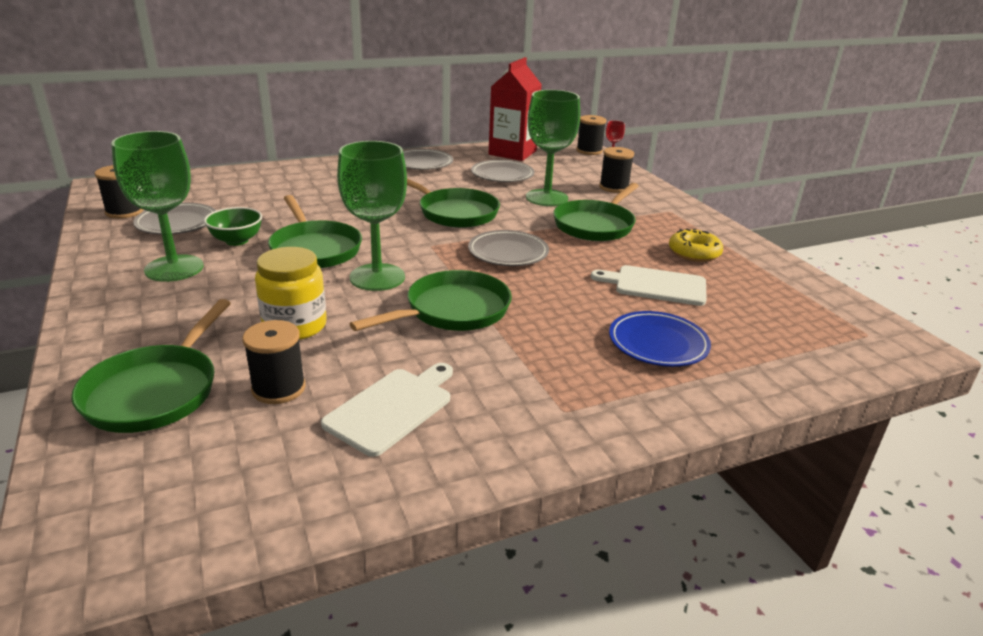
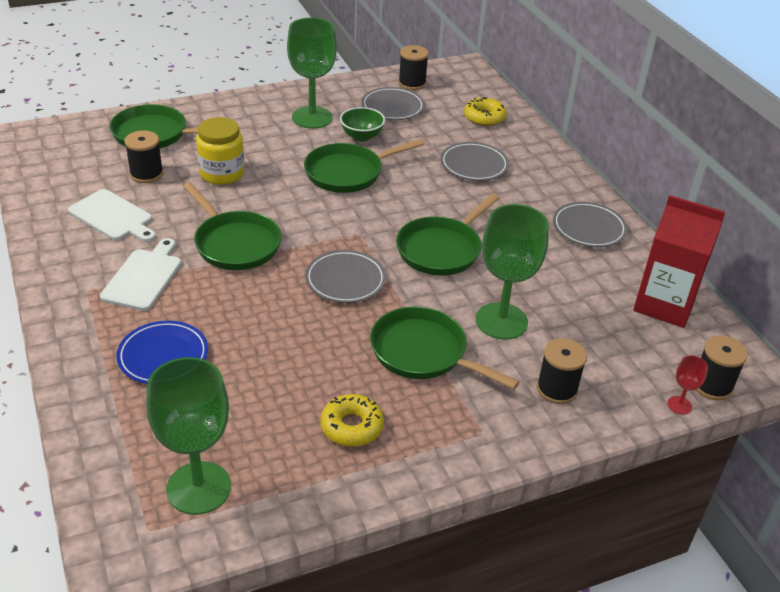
camera: 90 degrees right, 10 degrees up
green goblet [337,141,407,291] -> green goblet moved to [146,357,231,515]
grey plate [471,160,534,182] -> grey plate moved to [440,142,509,181]
white cutting board [591,265,707,306] -> white cutting board moved to [100,238,181,311]
none -> yellow donut [464,97,507,126]

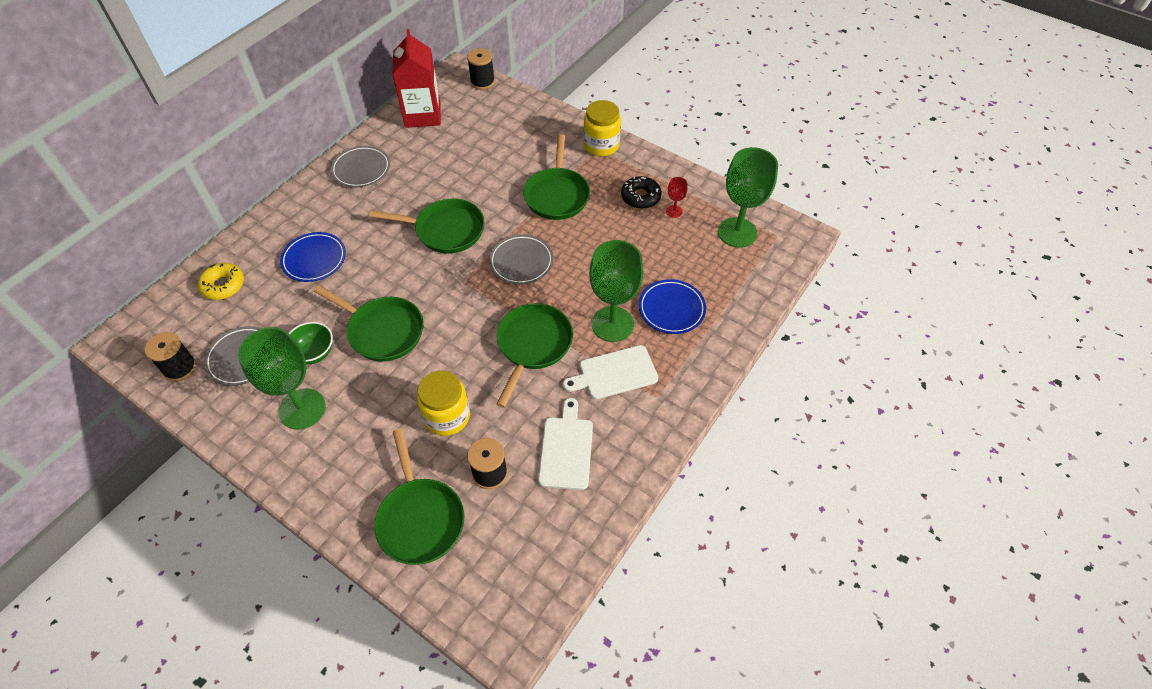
camera: 120 degrees left, 15 degrees up
yellow donut [320,394,384,447] -> black donut [621,176,662,209]
grey plate [440,142,509,181] -> blue plate [280,232,346,282]
green goblet [476,204,549,340] -> green goblet moved to [589,240,643,342]
black spool [537,338,587,404] -> none
red goblet [667,355,708,415] -> red goblet moved to [666,177,688,218]
none -> yellow jar [583,100,621,156]

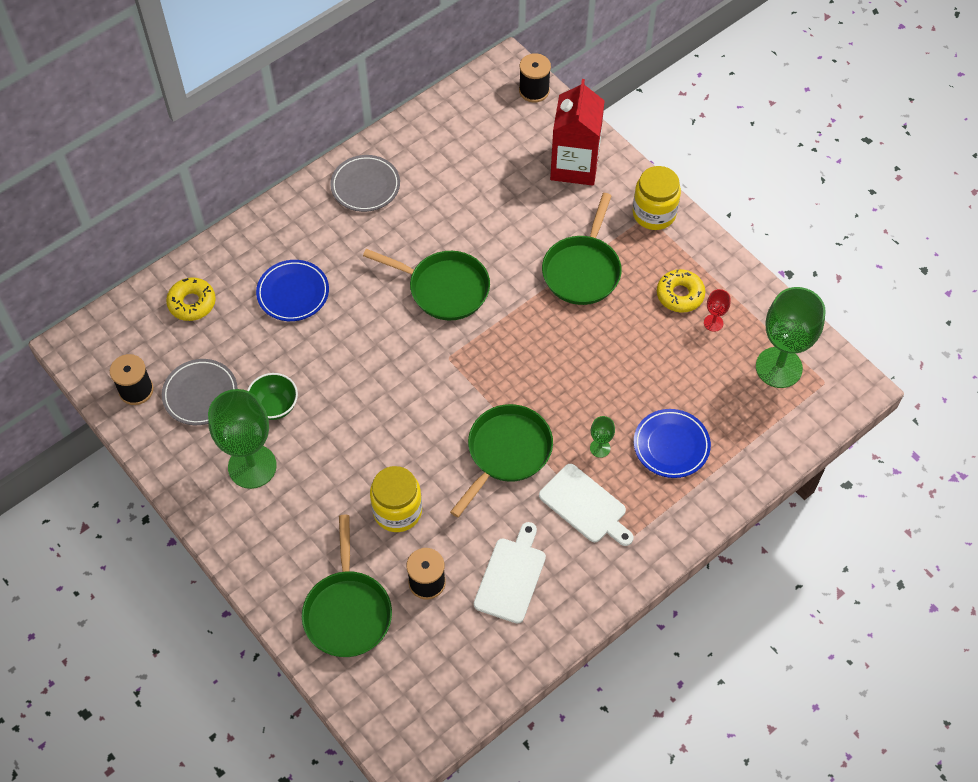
camera: 15 degrees right, 5 degrees up
green pan [314,285,424,362] -> none
red carton [392,29,441,128] -> red carton moved to [550,79,605,186]
grey plate [489,234,554,285] -> none
white cutting board [563,345,658,399] -> white cutting board turned 135 degrees counterclockwise [539,464,634,546]
green goblet [589,240,643,342] -> green goblet [590,416,615,458], size x0.43
black donut [621,176,662,209] -> yellow donut [657,269,705,313]

